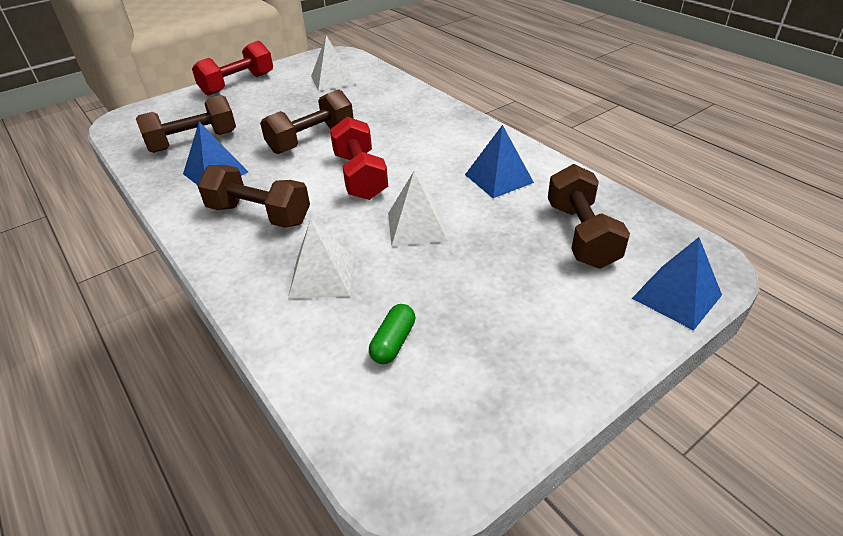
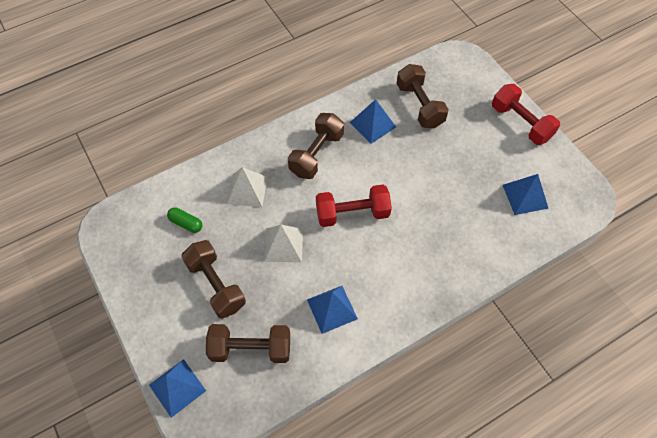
camera: 95 degrees right, 20 degrees up
brown dumbbell [260,89,354,154] -> brown dumbbell moved to [181,240,246,318]
white pyramid [311,35,355,91] -> blue pyramid [503,174,549,215]

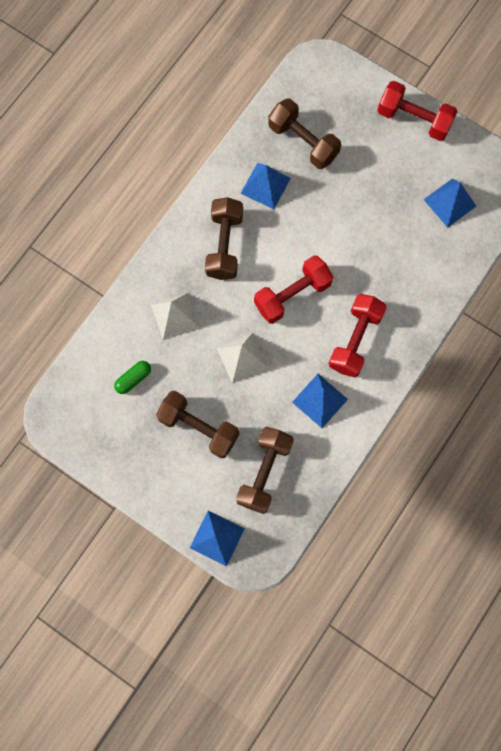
camera: 25 degrees left, 15 degrees up
green capsule [167,207,202,233] -> green capsule turned 45 degrees counterclockwise [114,361,151,394]
brown dumbbell [206,324,290,363] -> brown dumbbell turned 45 degrees counterclockwise [236,427,294,514]
none -> red dumbbell [329,294,387,377]

